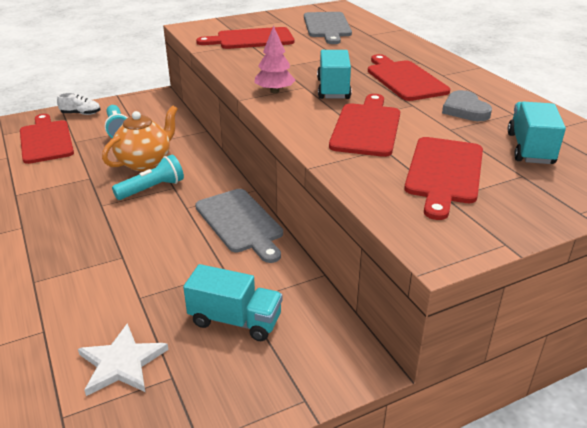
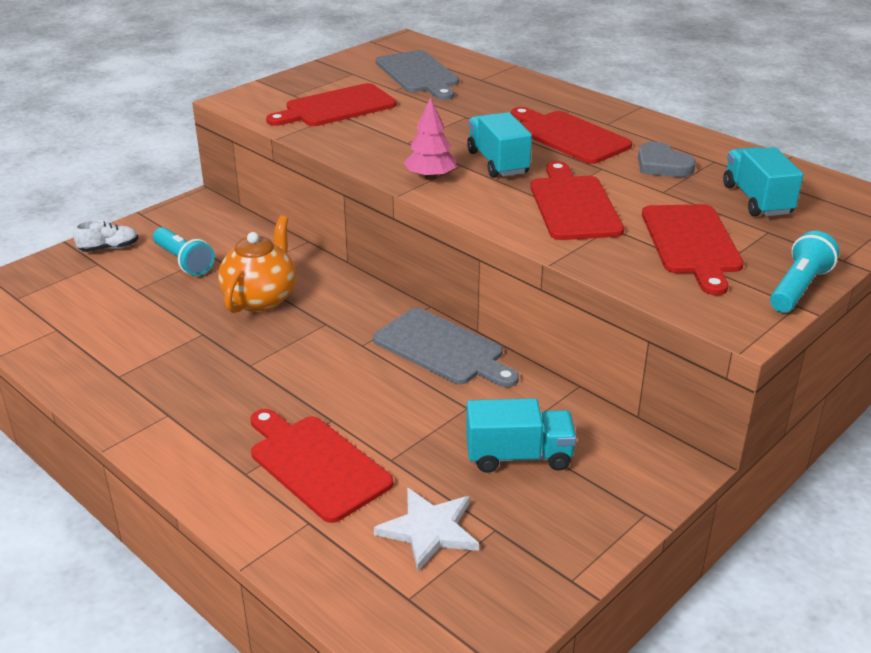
camera: 20 degrees left, 0 degrees up
red cutting board [20,114,74,164] -> red cutting board moved to [251,409,393,523]
turquoise flashlight [112,155,184,200] -> turquoise flashlight moved to [770,231,839,313]

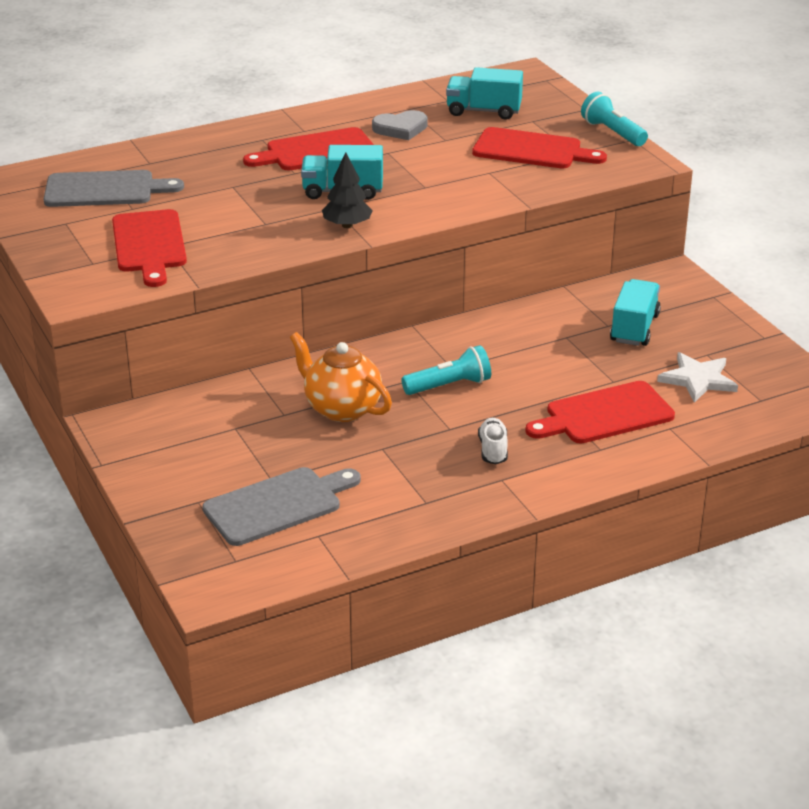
camera: 70 degrees left, 0 degrees up
white shoe [73,220,138,252] -> white shoe moved to [478,418,508,465]
turquoise flashlight [153,227,215,276] -> turquoise flashlight moved to [401,345,491,395]
grey cutting board [373,308,519,387] -> grey cutting board moved to [202,467,361,546]
pink tree [404,97,456,180] -> black tree [322,152,373,228]
red cutting board [530,161,624,240] -> none

